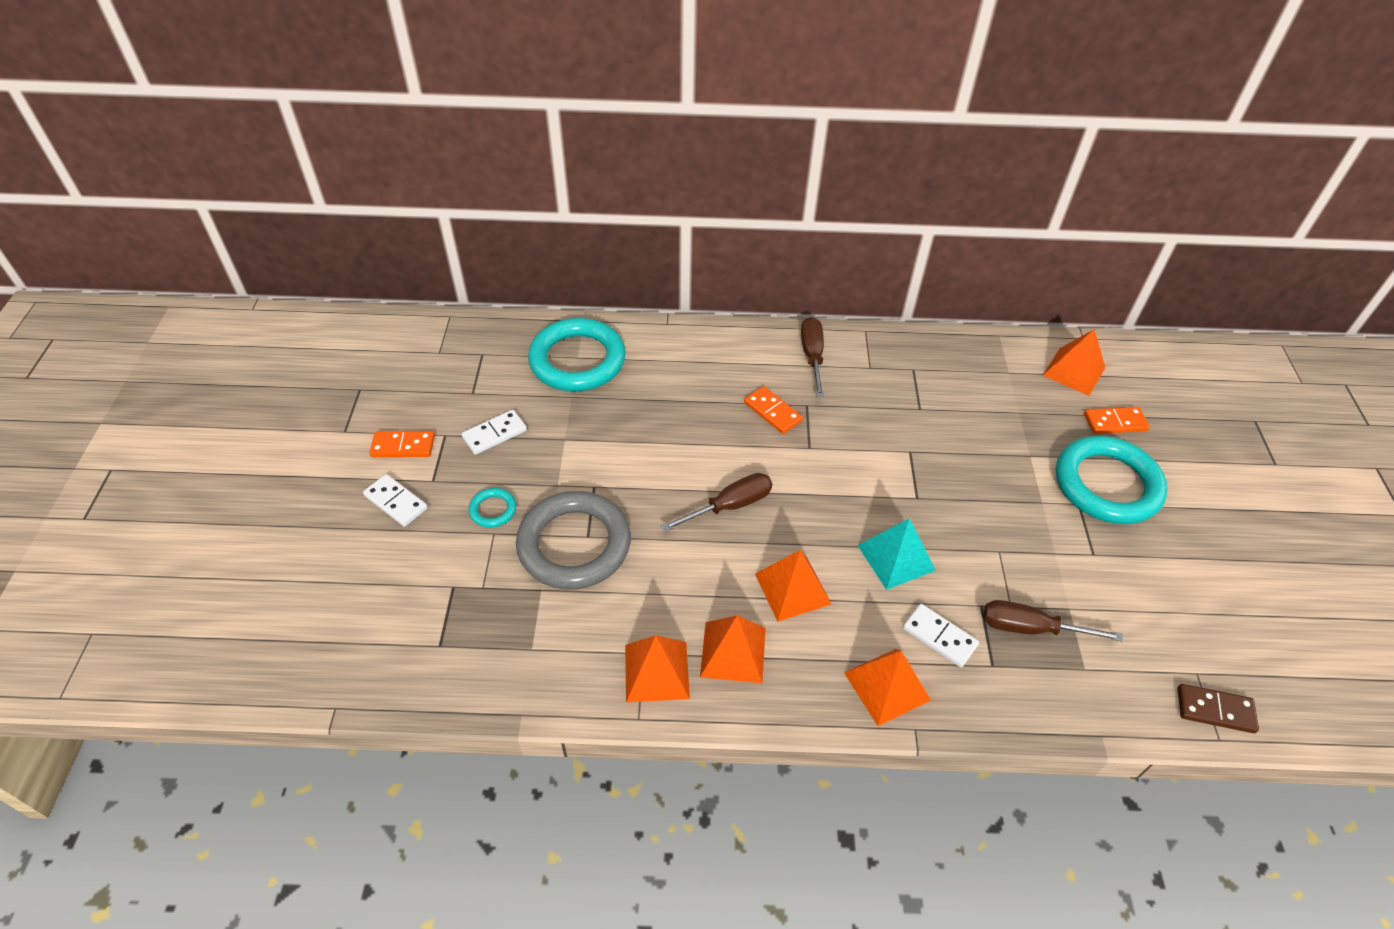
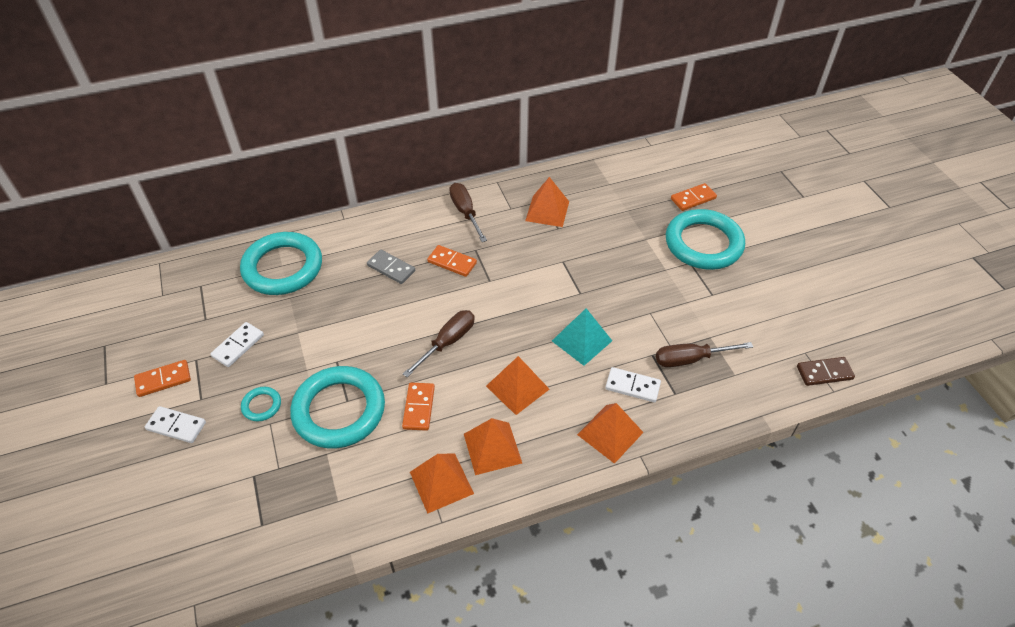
camera: 20 degrees left, 0 degrees up
grey ring [516,491,631,589] -> turquoise ring [290,366,385,448]
orange pyramid [1042,329,1105,396] -> orange pyramid moved to [525,177,569,227]
none -> grey domino [367,250,415,284]
none -> orange domino [402,383,435,431]

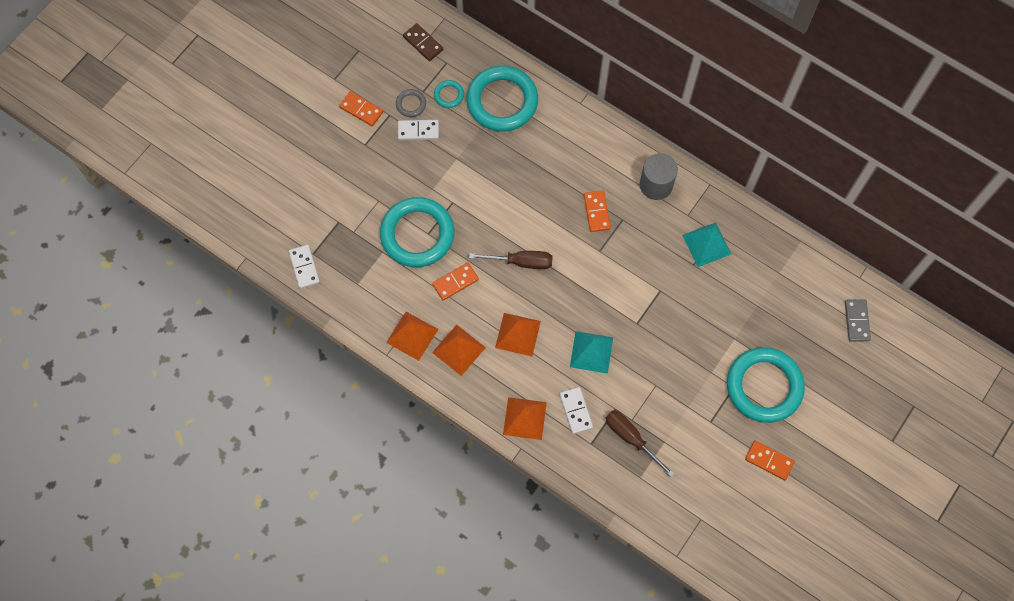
camera: 55 degrees right, 20 degrees up
white domino [145,406,206,443] -> white domino moved to [289,245,320,289]
turquoise ring [241,387,281,421] -> turquoise ring moved to [434,80,464,108]
grey domino [367,250,415,284] -> grey domino moved to [845,299,871,341]
brown screwdriver [449,183,487,242] -> grey cylinder [640,153,678,200]
orange pyramid [525,177,569,227] -> turquoise pyramid [682,222,731,267]
orange domino [671,183,717,211] -> orange domino moved to [745,441,795,480]
brown domino [797,357,855,386] -> brown domino moved to [403,23,443,61]
none -> grey ring [396,89,426,117]

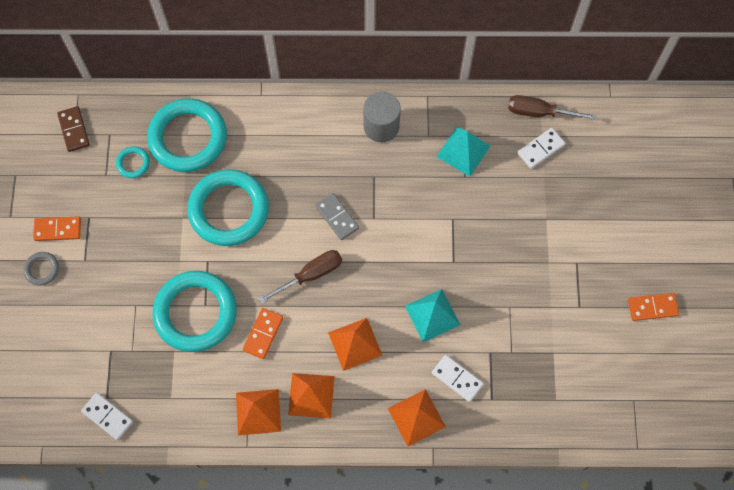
camera: 35 degrees left, 0 degrees up
grey ring [396,89,426,117] -> grey ring moved to [23,252,59,286]
white domino [398,120,439,140] -> white domino moved to [517,128,565,169]
brown domino [403,23,443,61] -> brown domino turned 60 degrees clockwise [57,106,90,152]
orange domino [584,190,611,232] -> none
brown screwdriver [606,410,675,477] -> brown screwdriver moved to [508,95,596,120]
turquoise ring [727,347,805,423] -> turquoise ring moved to [187,169,269,246]
grey domino [845,299,871,341] -> grey domino moved to [315,193,359,240]

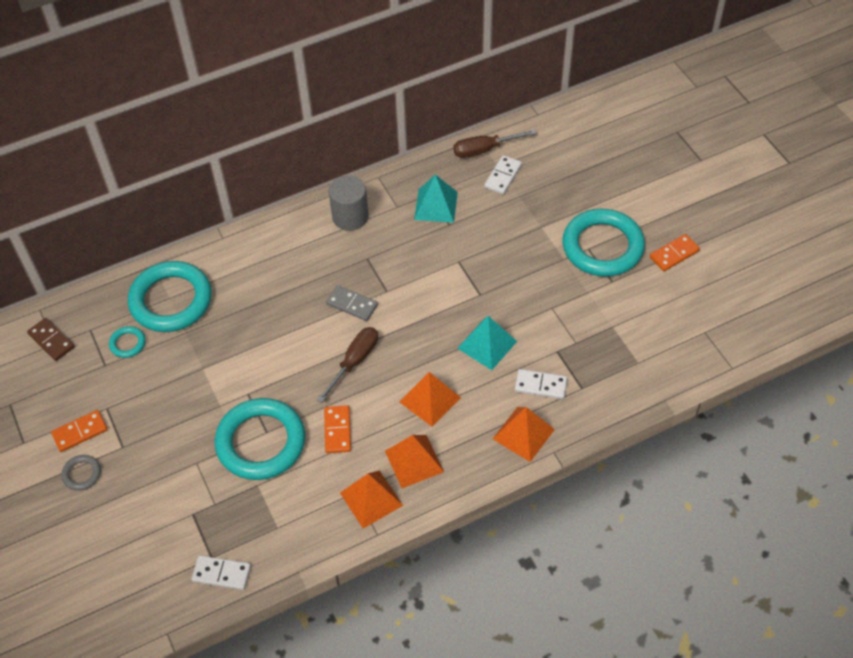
camera: 25 degrees left, 15 degrees down
turquoise ring [187,169,269,246] -> turquoise ring moved to [562,209,645,277]

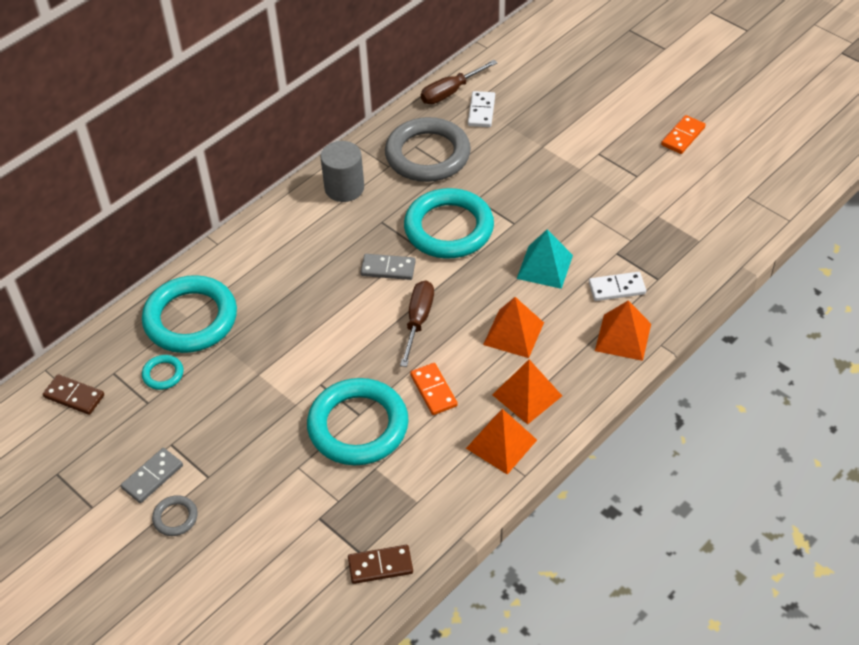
camera: 20 degrees left, 5 degrees down
orange domino [51,410,108,452] -> grey domino [121,448,183,503]
white domino [192,555,251,590] -> brown domino [348,545,413,584]
turquoise pyramid [414,174,458,223] -> grey ring [385,117,471,182]
turquoise ring [562,209,645,277] -> turquoise ring moved to [404,188,494,259]

